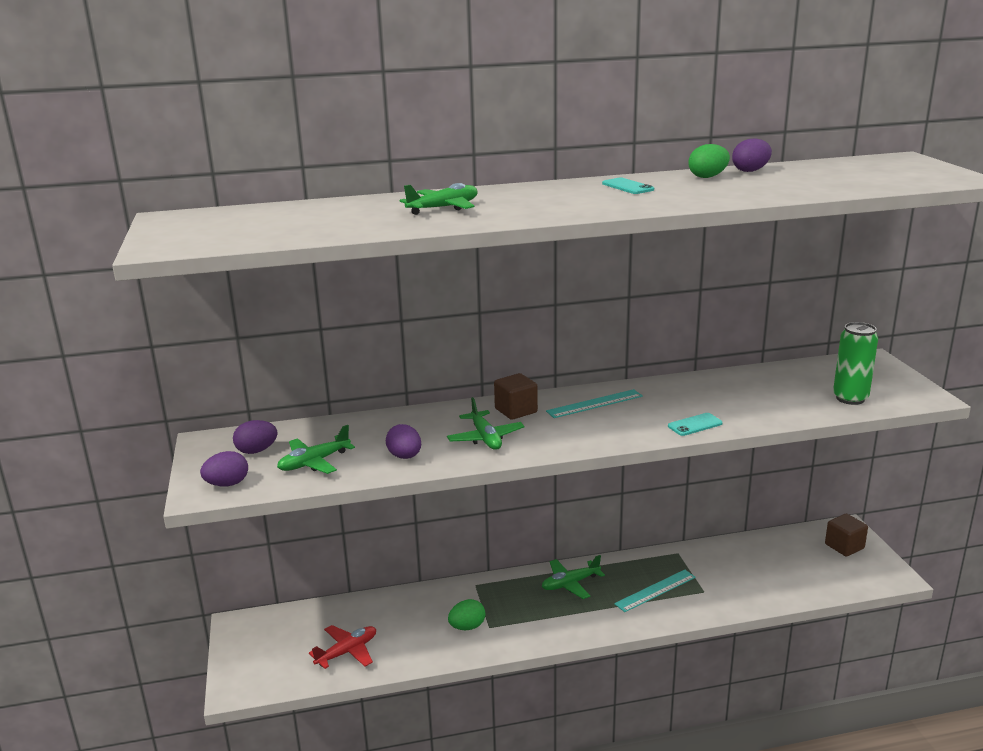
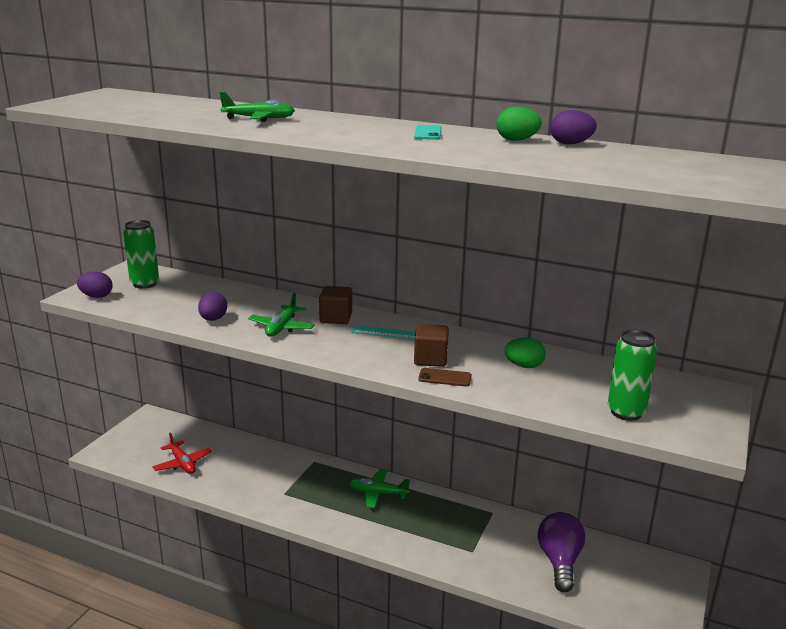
camera: 35 degrees right, 0 degrees up
purple egg [233,420,277,454] -> green can [123,220,159,289]
green plane [277,425,355,474] -> none
red plane [309,625,376,669] -> red plane turned 60 degrees clockwise [152,432,212,474]
green egg [448,599,485,630] -> green egg moved to [504,338,546,368]
turquoise ruler [614,570,696,612] -> none
turquoise phone [668,413,723,436] -> brown phone [418,368,472,387]
brown cube [825,514,868,556] -> brown cube moved to [414,324,449,367]
none -> purple light bulb [538,512,585,593]

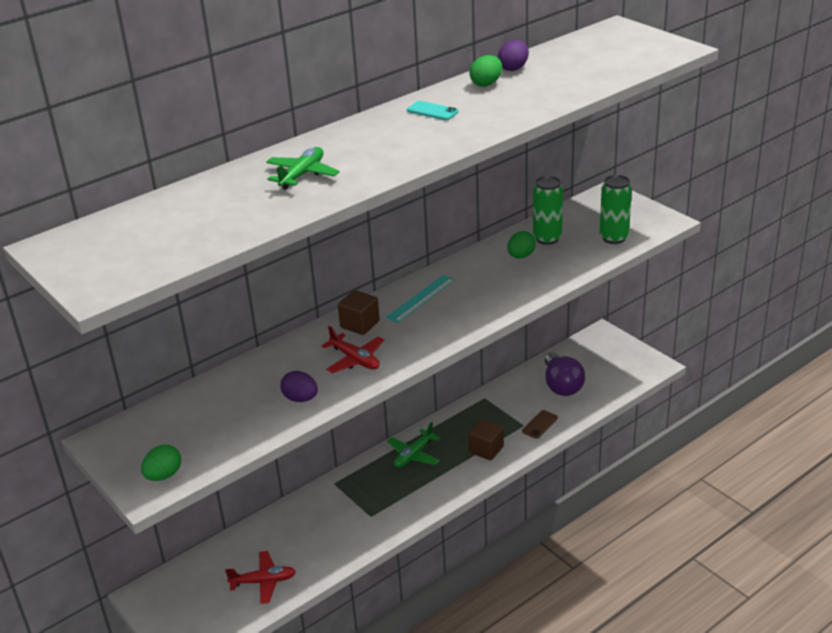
camera: 60 degrees left, 10 degrees up
purple egg [77,271,113,298] -> green egg [141,445,181,481]
green can [123,220,159,289] -> green can moved to [533,176,563,245]
green plane [248,293,315,337] -> red plane [322,326,384,373]
brown cube [414,324,449,367] -> brown cube moved to [468,419,504,460]
brown phone [418,368,472,387] -> brown phone moved to [522,410,558,439]
purple light bulb [538,512,585,593] -> purple light bulb turned 135 degrees counterclockwise [545,353,585,396]

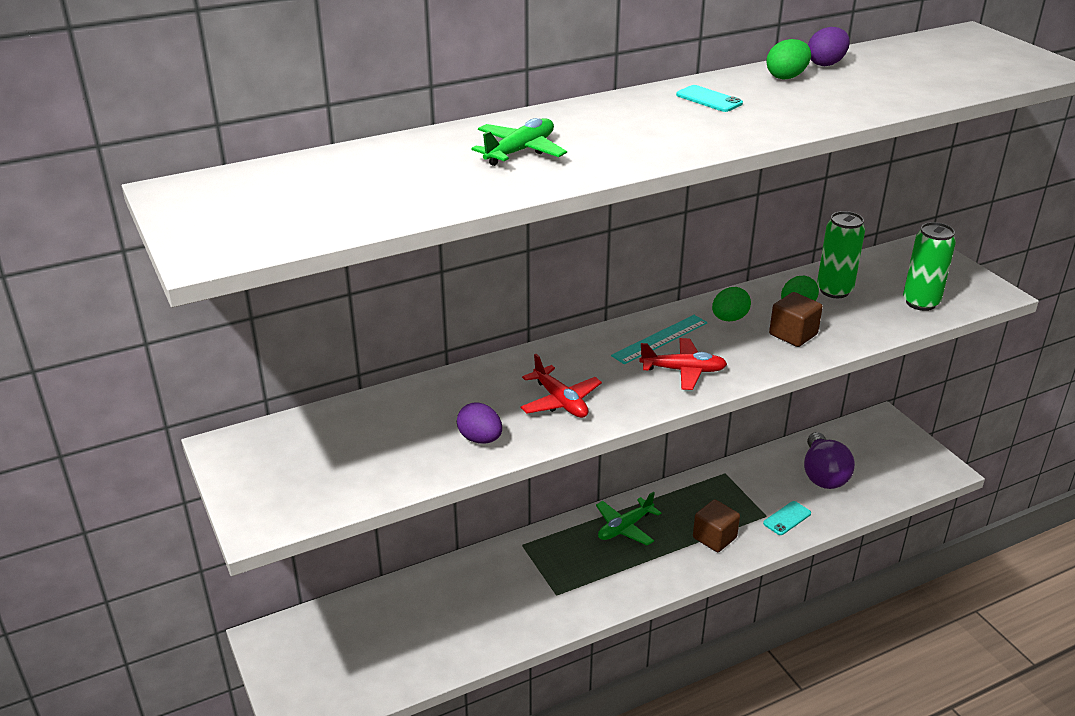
camera: 10 degrees right, 0 degrees up
green egg [141,445,181,481] -> green egg moved to [712,287,751,321]
red plane [225,551,296,604] -> red plane moved to [639,338,727,390]
brown cube [338,290,380,335] -> brown cube moved to [769,292,823,347]
brown phone [522,410,558,439] -> turquoise phone [763,501,811,535]

